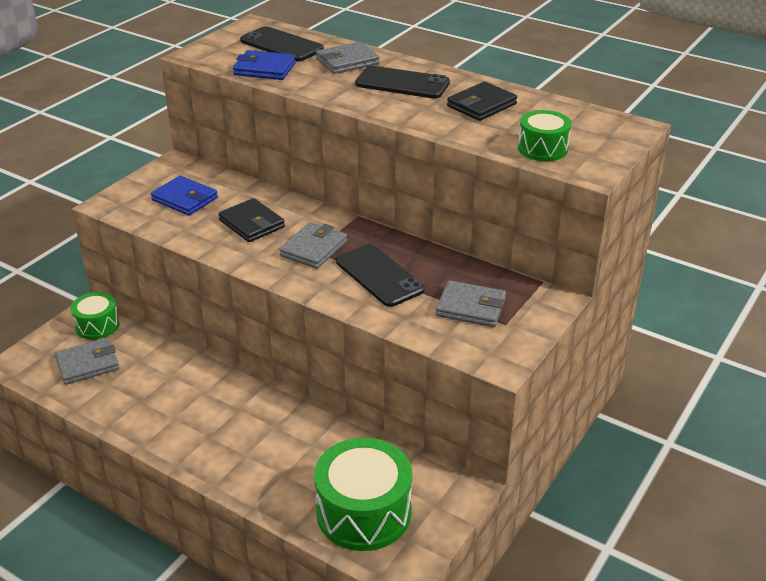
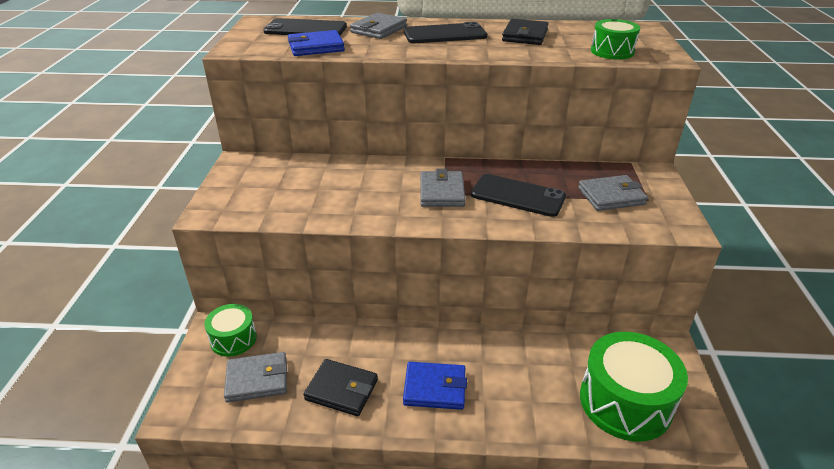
camera: 30 degrees left, 0 degrees up
grey wallet [55,338,119,385] -> grey wallet turned 45 degrees clockwise [224,352,287,403]
blue wallet [151,176,218,216] -> blue wallet moved to [403,362,467,410]
black wallet [218,198,285,242] -> black wallet moved to [303,359,378,416]

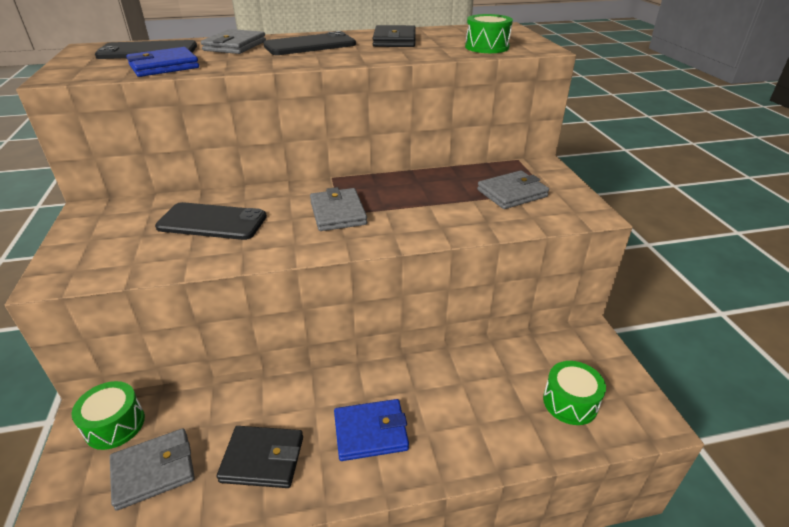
camera: 15 degrees left, 0 degrees up
black phone [471,174,566,217] -> black phone moved to [155,202,267,240]
green drum [580,332,688,441] -> green drum [543,361,606,425], size x0.56

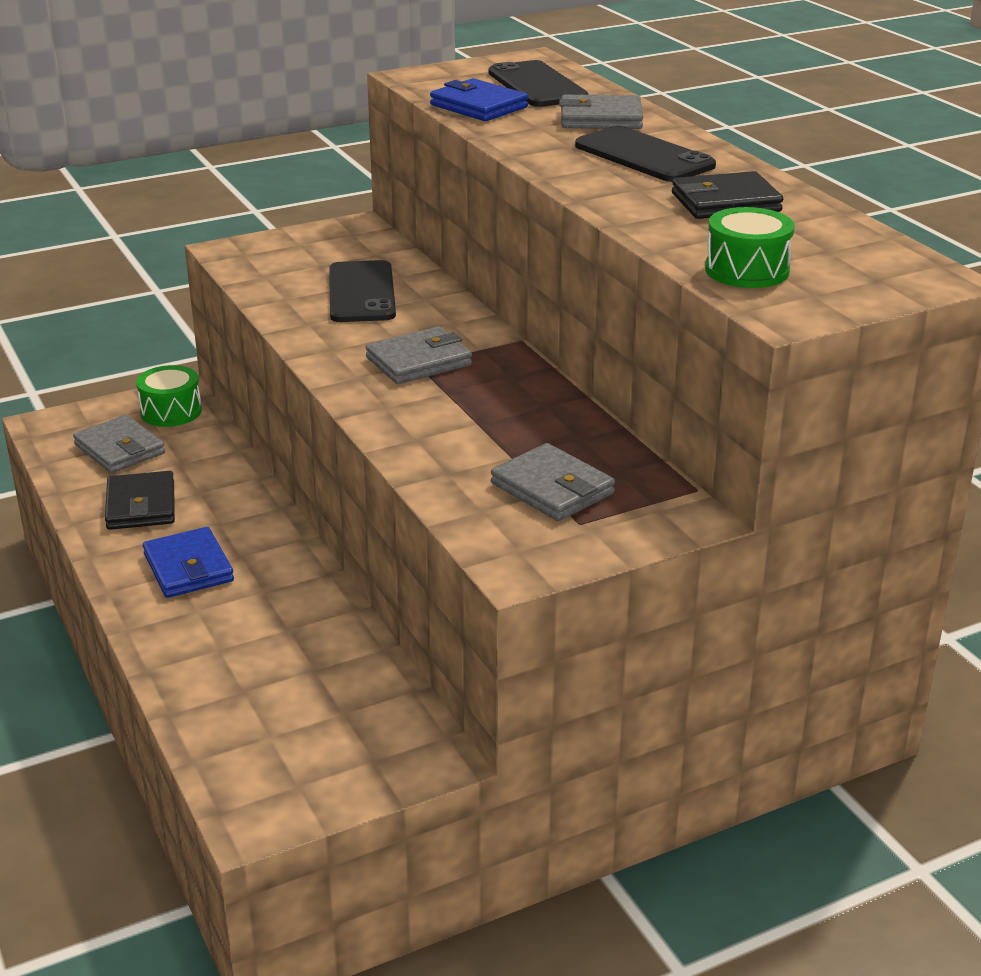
camera: 75 degrees right, 5 degrees down
green drum [543,361,606,425] -> none

